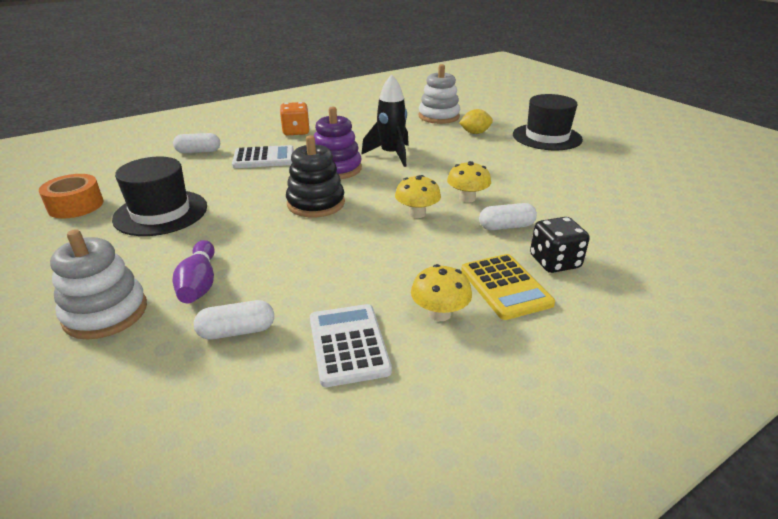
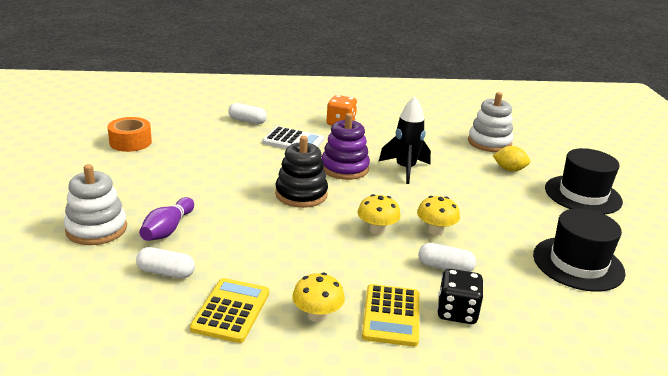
camera: 25 degrees right, 5 degrees down
black hat [112,157,207,236] -> black hat moved to [533,208,625,292]
white calculator [310,304,392,387] -> yellow calculator [190,278,269,343]

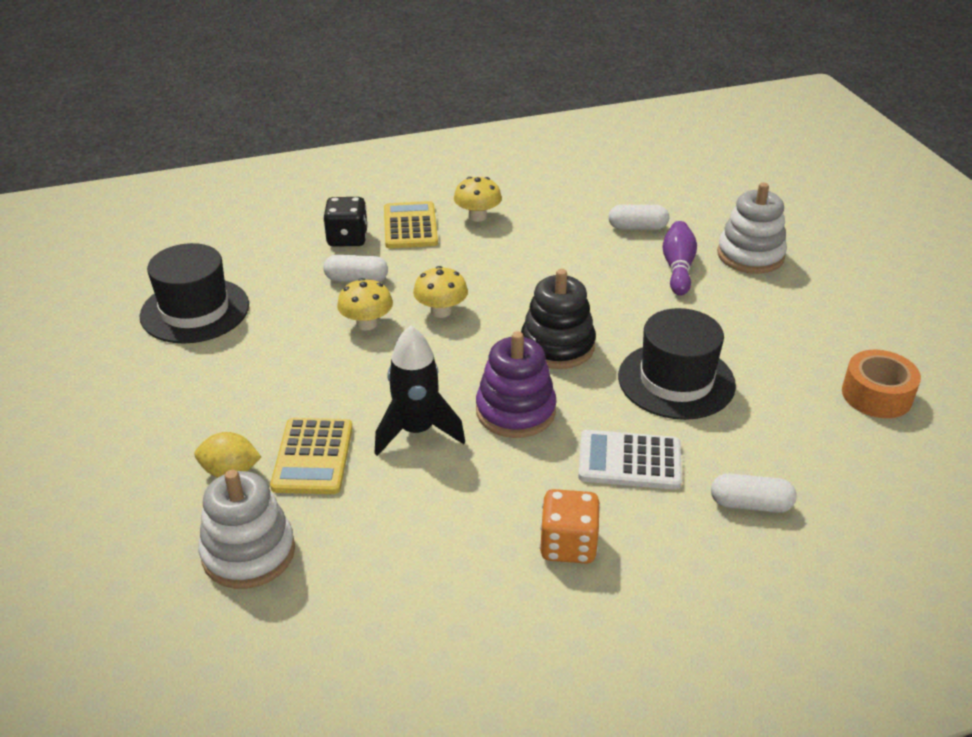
camera: 170 degrees right, 10 degrees up
yellow calculator [190,278,269,343] -> yellow calculator moved to [270,418,353,494]
black hat [545,148,623,214] -> black hat moved to [618,308,736,420]

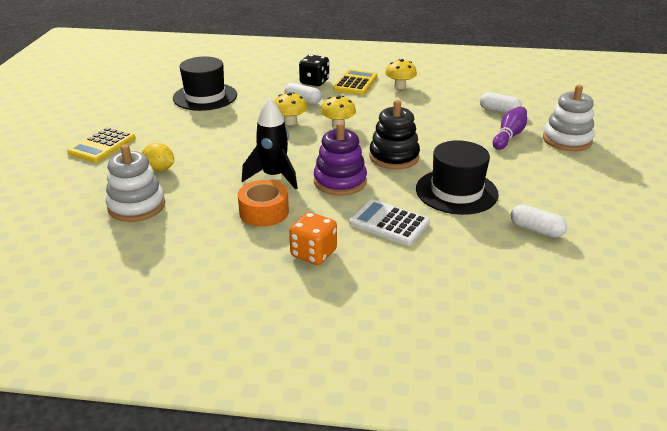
camera: 25 degrees right, 5 degrees down
yellow calculator [270,418,353,494] -> yellow calculator moved to [67,127,136,163]
white capsule [711,473,797,513] -> white capsule moved to [511,204,567,238]
orange tape [842,350,921,418] -> orange tape moved to [238,180,289,227]

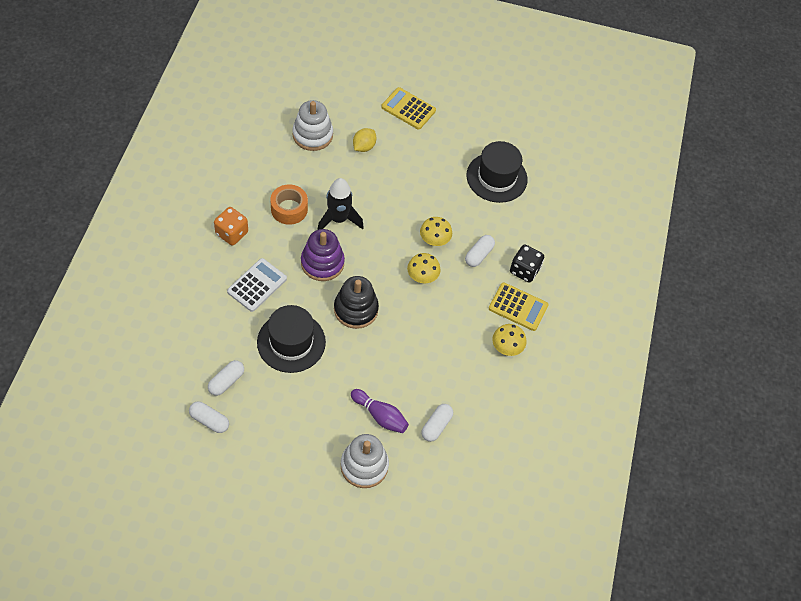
camera: 90 degrees right, 25 degrees up
none -> white capsule [189,401,229,433]

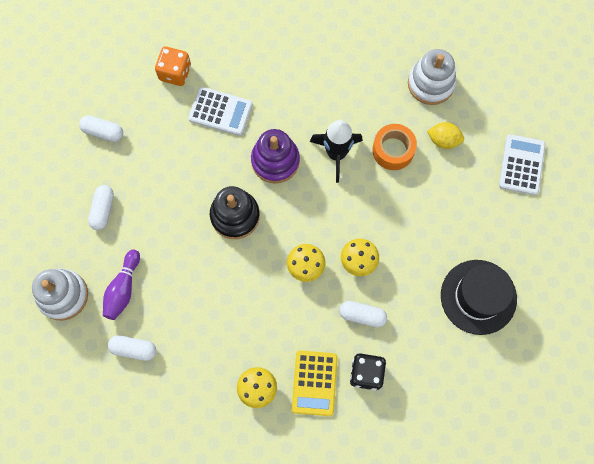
camera: 75 degrees right, 15 degrees up
white capsule [189,401,229,433] -> white capsule moved to [88,185,114,230]
orange dice [214,207,248,245] -> orange dice moved to [155,47,191,86]
black hat [257,305,326,373] -> none
orange tape [270,185,308,225] -> orange tape moved to [372,124,417,170]
yellow calculator [381,87,436,130] -> white calculator [499,134,546,195]

